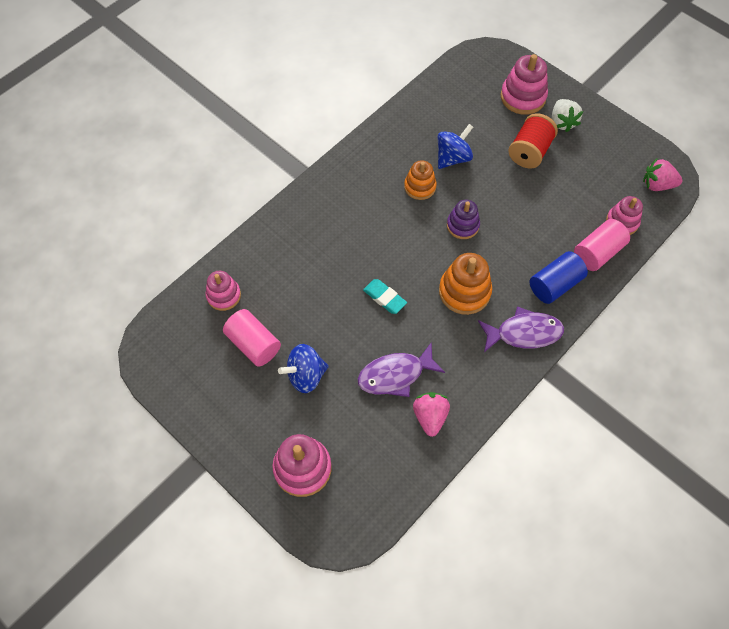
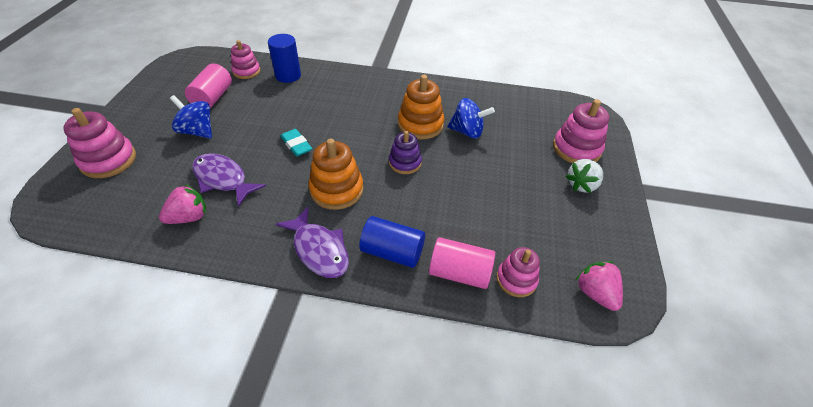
camera: 55 degrees right, 15 degrees down
turquoise eraser [363,279,407,314] -> turquoise eraser turned 45 degrees counterclockwise [280,129,312,157]
orange stacking toy [404,160,437,200] -> orange stacking toy [398,75,444,139], size x1.52
red spool [508,113,558,169] -> none
none -> blue cylinder [268,34,301,83]

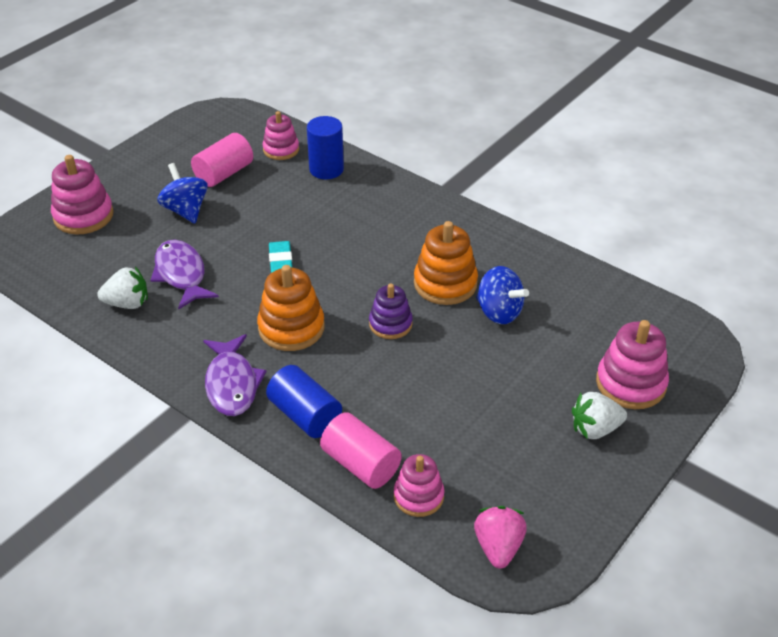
camera: 30 degrees right, 5 degrees down
pink strawberry [159,184,206,224] -> white strawberry [97,267,148,309]

